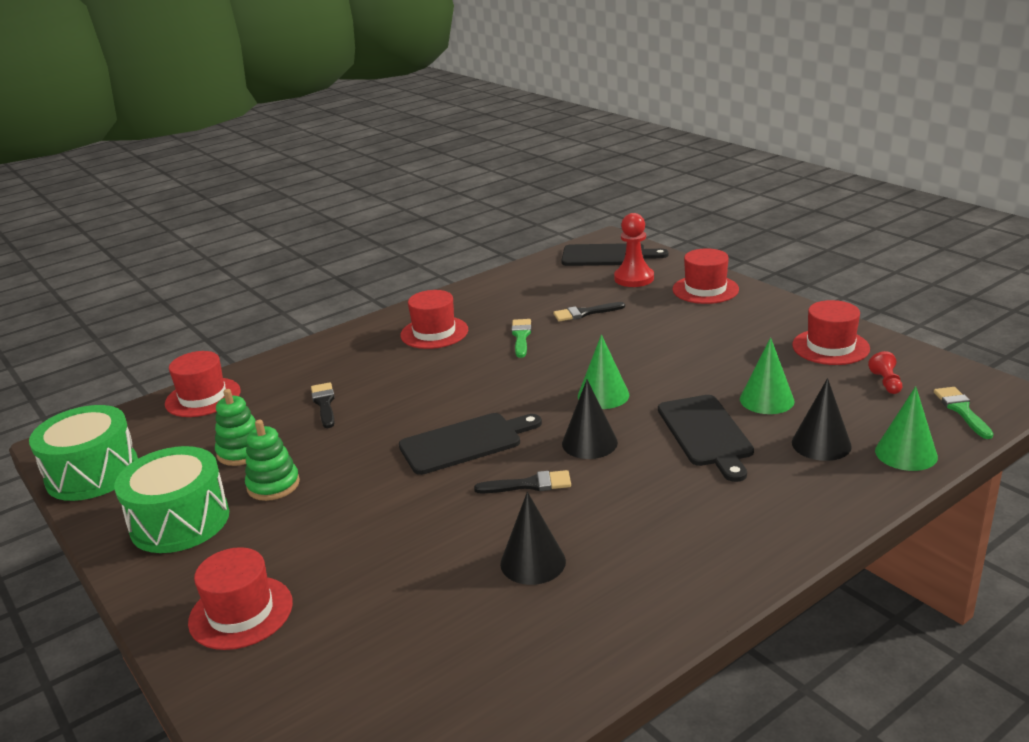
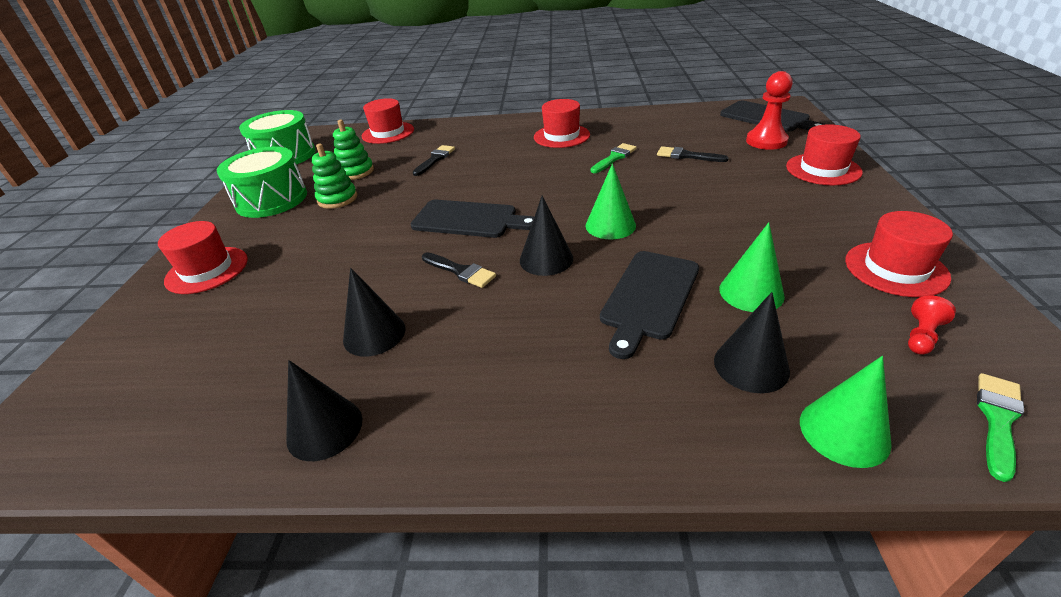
camera: 40 degrees right, 10 degrees up
none -> black cone [286,360,362,461]

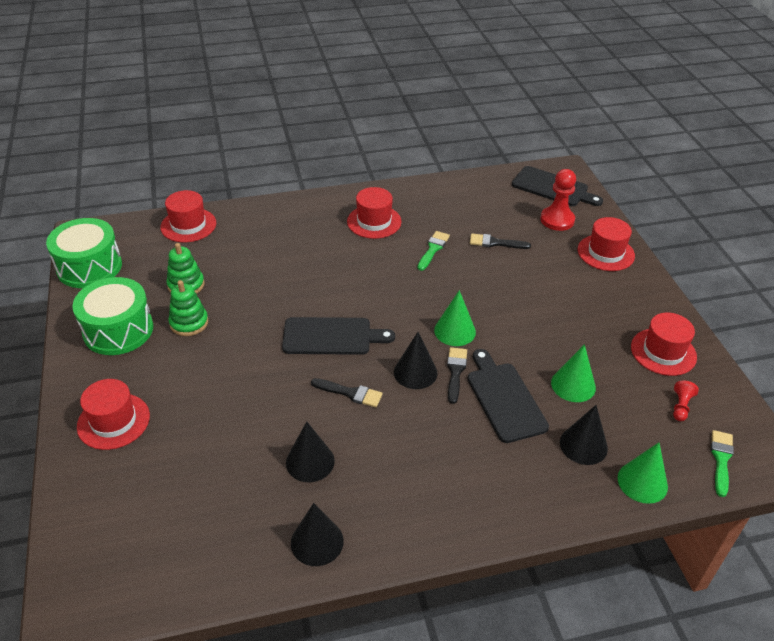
camera: 20 degrees left, 5 degrees up
black brush [413,145,455,176] -> black brush moved to [447,347,467,404]
black cutting board [600,251,699,359] -> black cutting board turned 150 degrees clockwise [467,349,549,443]

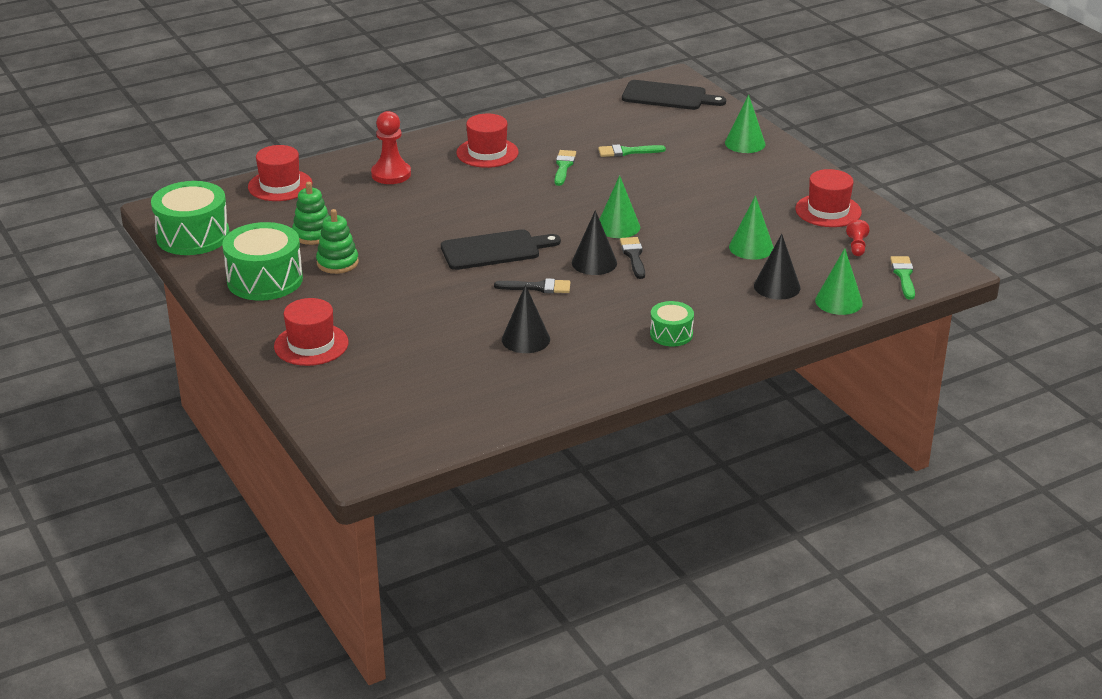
camera: 15 degrees left, 10 degrees down
black cone [291,503,344,566] -> none
black cutting board [467,349,549,443] -> none
black brush [470,234,531,249] -> green brush [598,144,666,157]
red pawn [540,169,576,231] -> red pawn moved to [371,111,411,184]
red hat [578,217,635,271] -> green cone [725,94,765,153]
none -> green drum [650,301,694,346]

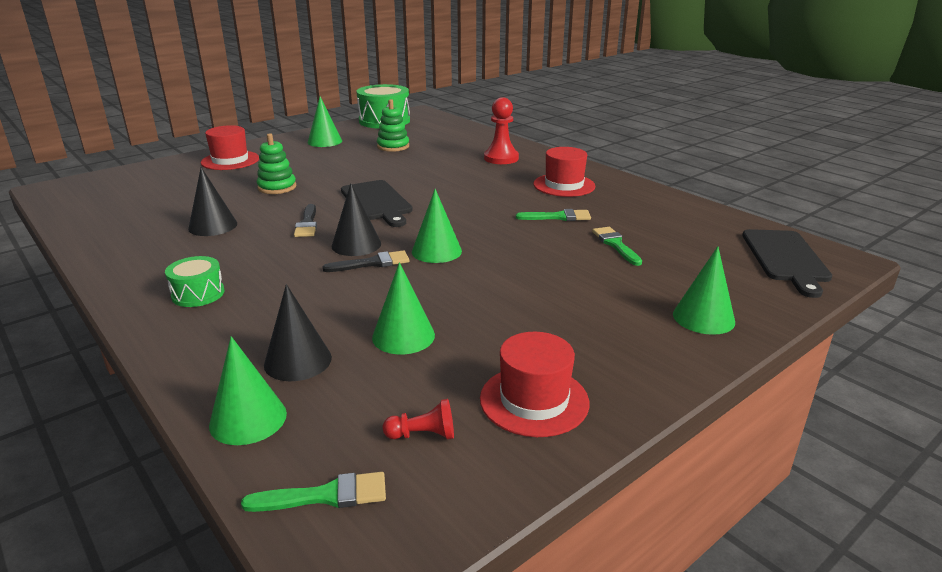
camera: 80 degrees right, 5 degrees down
green drum [222,222,303,301] -> green cone [308,96,342,147]
red hat [248,145,312,201] -> none
green stacking toy [316,209,359,274] -> green stacking toy moved to [257,133,296,194]

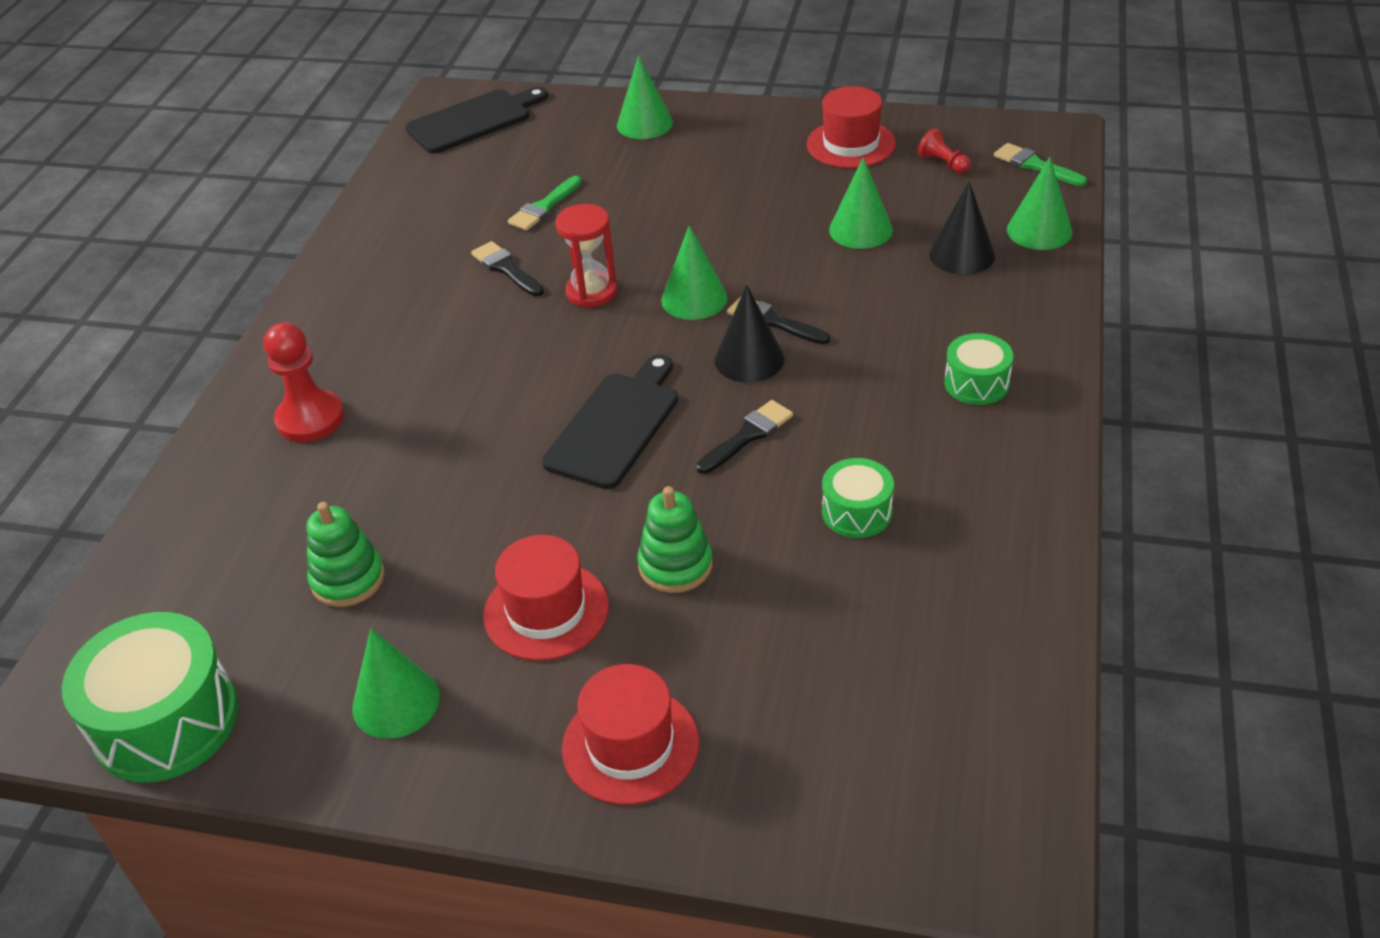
camera: 125 degrees left, 15 degrees up
black cone [188,167,237,236] -> green drum [822,458,894,538]
green brush [516,209,591,221] -> black brush [471,241,544,296]
red hat [533,147,596,197] -> red hat moved to [483,535,609,661]
none -> red hourglass [555,204,617,308]

